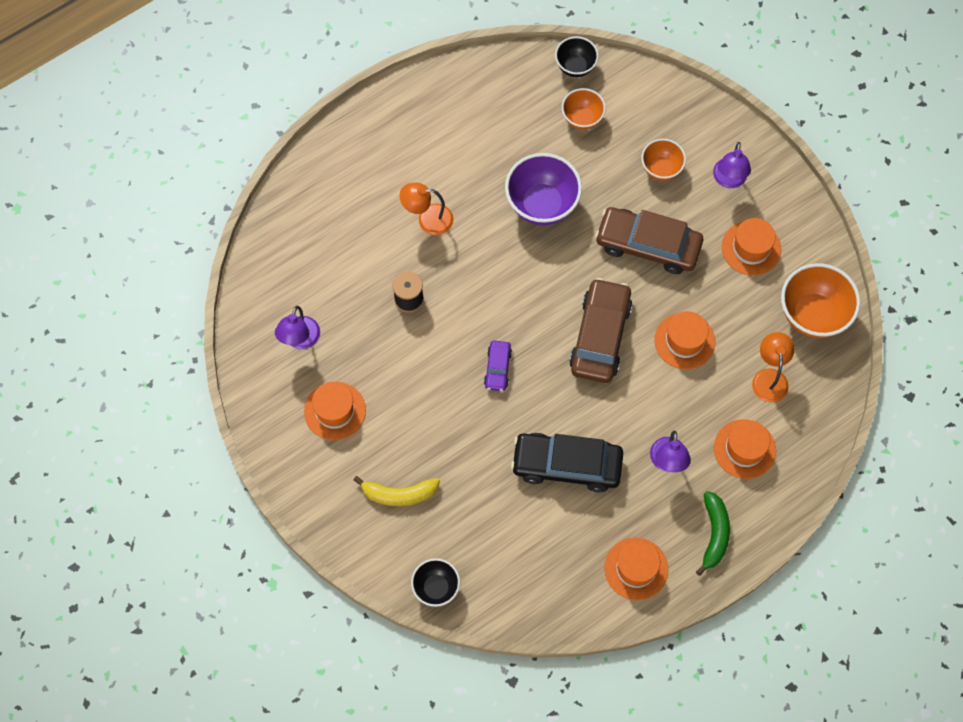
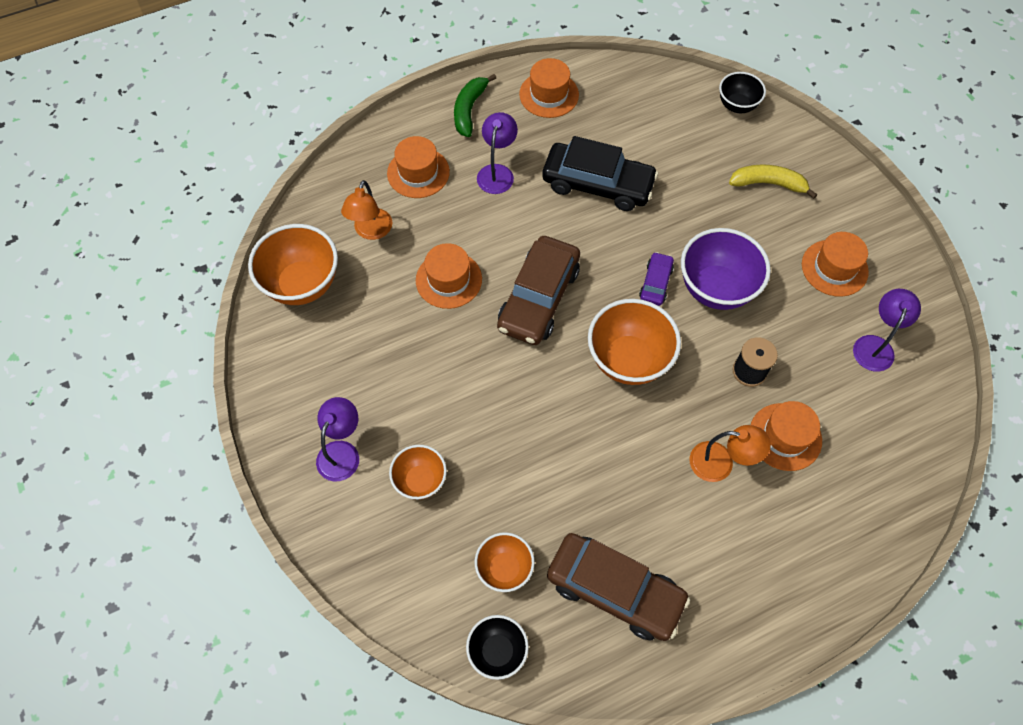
camera: 170 degrees left, 5 degrees down
purple bowl [505,153,582,225] -> purple bowl moved to [681,228,771,310]
brown car [595,207,703,274] -> brown car moved to [547,533,690,641]
orange hat [722,218,781,275] -> orange hat moved to [751,401,822,471]
none -> orange bowl [588,299,681,385]

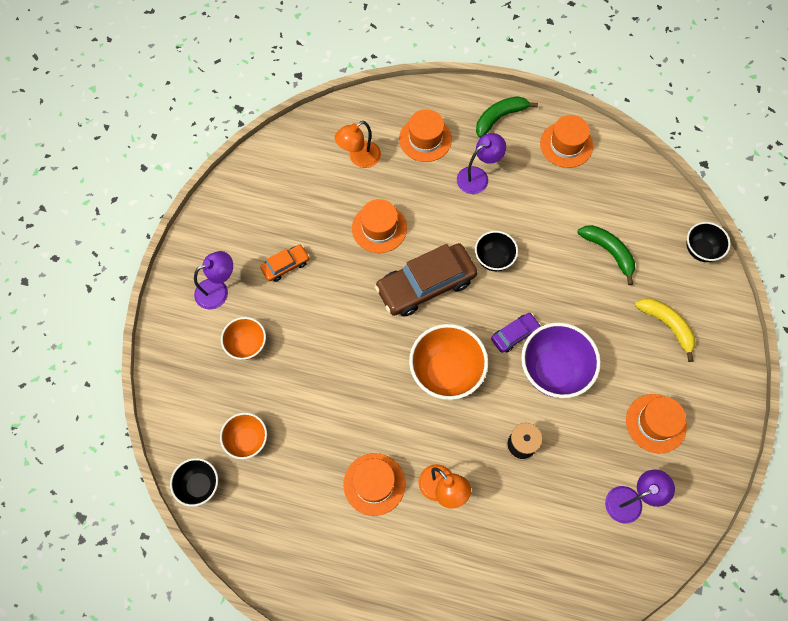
camera: 40 degrees right, 5 degrees up
orange bowl [248,224,338,305] -> none
black car [542,136,658,211] -> none
brown car [547,533,690,641] -> none
orange hat [751,401,822,471] -> orange hat moved to [343,453,405,516]
none -> orange car [260,245,310,282]
none -> black bowl [475,231,518,271]
none -> green banana [578,225,635,285]

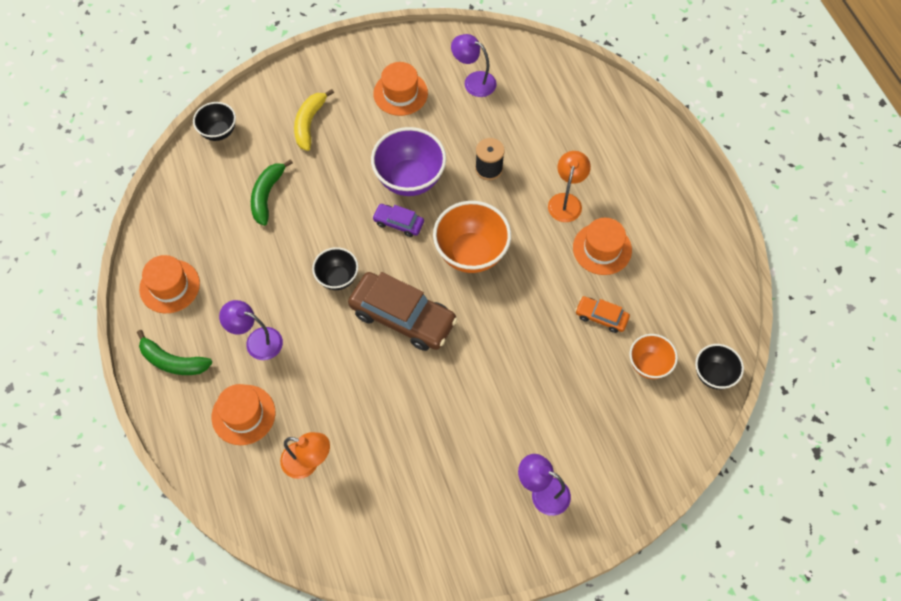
camera: 125 degrees left, 5 degrees down
orange bowl [221,317,266,360] -> none
orange car [260,245,310,282] -> orange car moved to [575,296,630,333]
orange hat [352,199,407,253] -> none

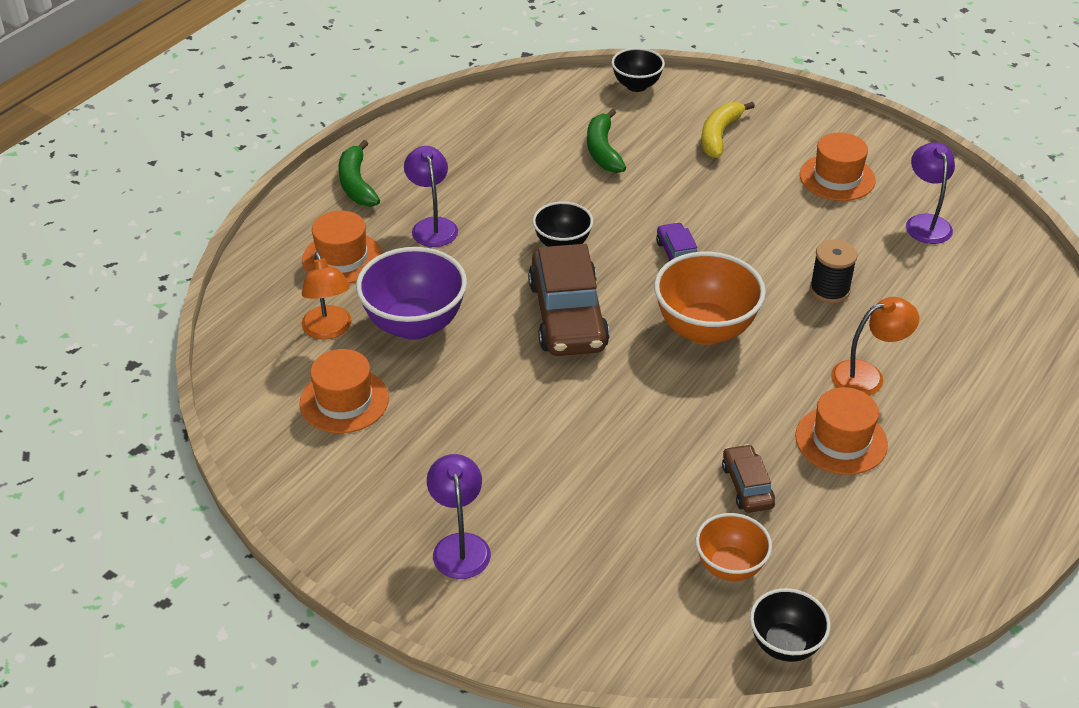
camera: 55 degrees right, 20 degrees down
orange hat [139,255,200,313] -> orange hat moved to [300,349,389,433]
green banana [251,159,293,226] -> green banana turned 75 degrees counterclockwise [587,109,626,173]
yellow banana [294,89,334,151] -> yellow banana turned 45 degrees counterclockwise [701,102,755,158]
purple bowl [371,127,446,196] -> purple bowl moved to [356,247,467,340]
orange car [575,296,630,333] -> brown car [722,444,775,513]

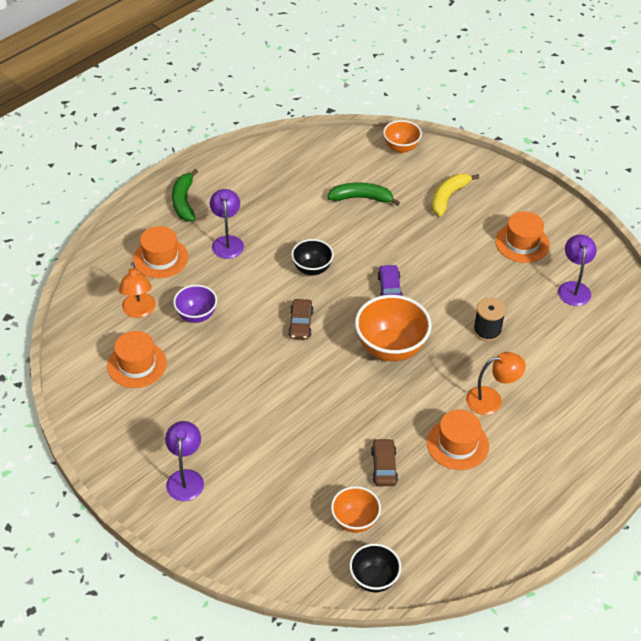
camera: 10 degrees right, 5 degrees up
purple bowl [356,247,467,340] -> purple bowl [173,285,217,323], size x0.59
brown car [528,244,610,356] -> brown car [288,299,314,340], size x0.49
green banana [587,109,626,173] -> green banana turned 90 degrees clockwise [327,183,400,206]
black bowl [612,48,665,92] -> orange bowl [383,120,422,153]

